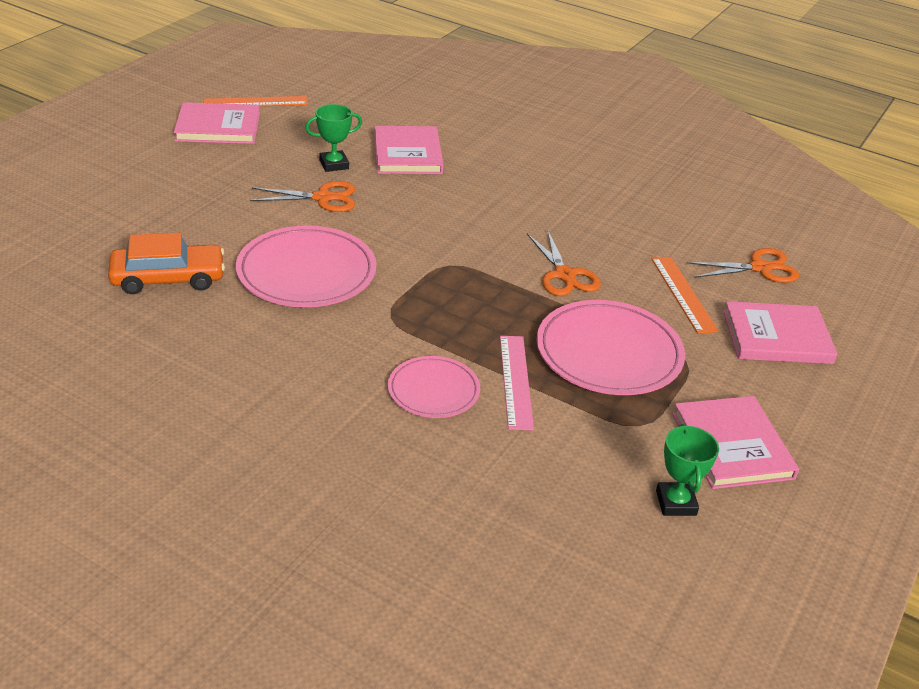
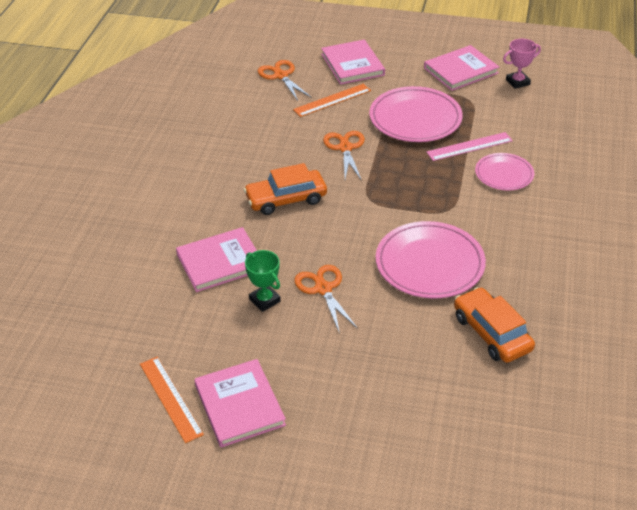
camera: 105 degrees left, 5 degrees up
orange scissors [527,231,601,296] -> orange scissors turned 60 degrees counterclockwise [323,131,365,181]
green trophy [656,424,719,516] -> pink trophy [503,39,541,89]
none -> orange car [244,163,327,215]

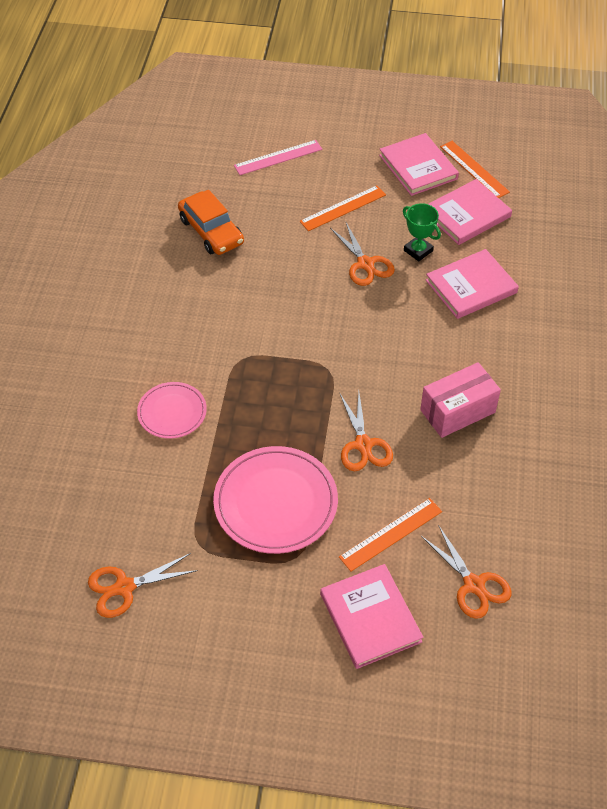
camera: 175 degrees right, 10 degrees up
orange car [244,163,327,215] -> none
pink plate [376,221,486,298] -> none
pink book [424,45,499,91] -> pink book moved to [428,179,512,245]
pink ruler [426,132,513,161] -> pink ruler moved to [234,140,322,175]
pink trophy [503,39,541,89] -> orange scissors [88,553,198,618]
none -> orange ruler [300,185,386,231]
none -> pink box [420,362,501,438]

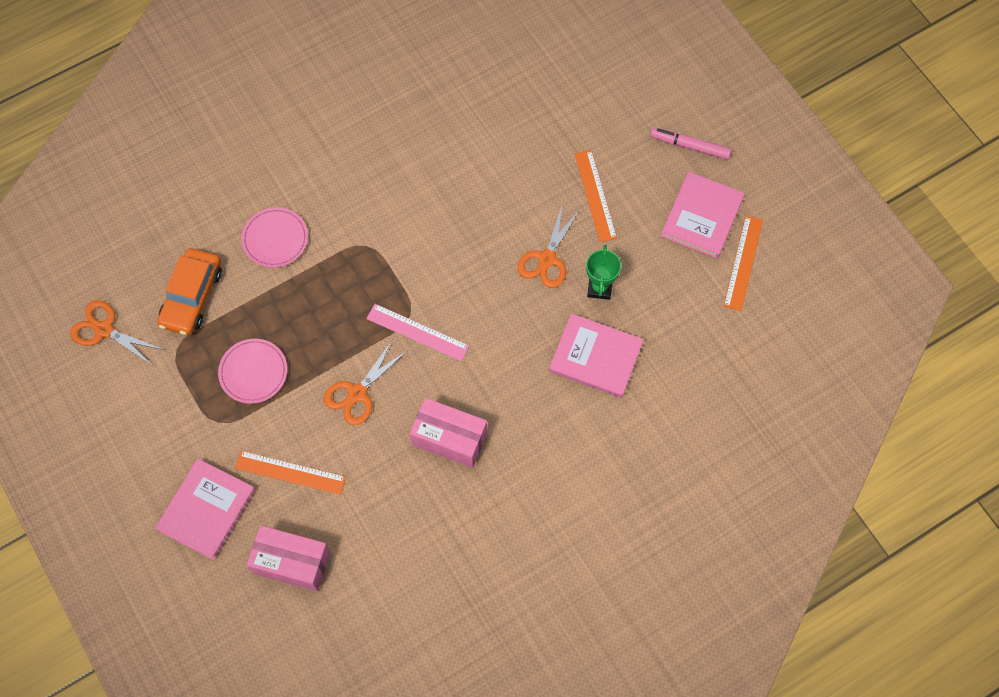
camera: 50 degrees right, 15 degrees up
orange car [178,190,244,255] -> orange car moved to [157,248,222,335]
pink plate [213,446,338,554] -> pink plate [218,339,287,404], size x0.59
pink ruler [234,140,322,175] -> pink ruler moved to [366,304,469,361]
orange ruler [300,185,386,231] -> orange ruler turned 60 degrees clockwise [575,150,617,242]
orange scissors [421,525,511,619] -> pink box [246,525,331,591]
pink book [428,179,512,245] -> none
none -> pink marker [650,128,731,160]

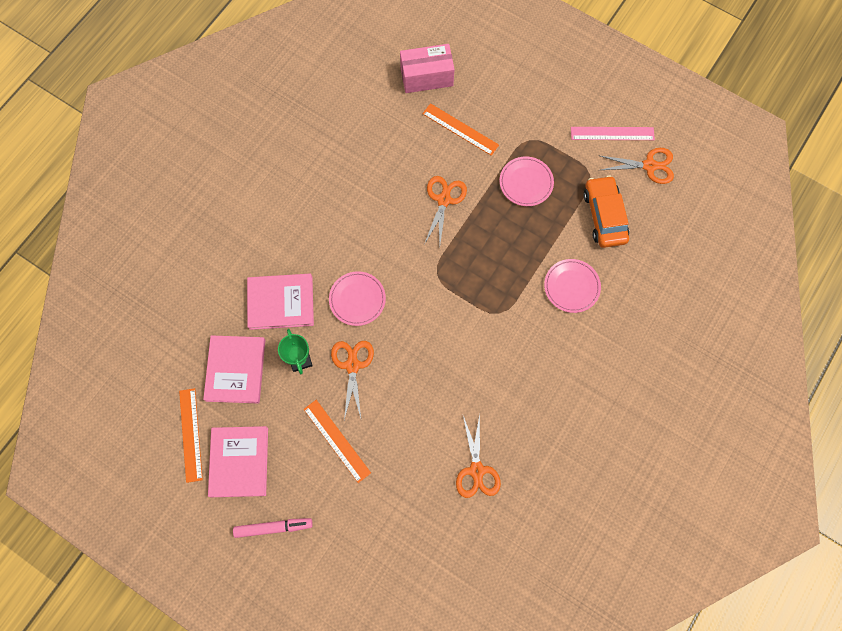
camera: 155 degrees right, 5 degrees up
pink book [155,459,255,560] -> pink book moved to [203,335,265,404]
orange ruler [235,451,346,495] -> orange ruler turned 45 degrees clockwise [422,103,499,156]
pink ruler [366,304,469,361] -> pink ruler moved to [571,127,655,140]
pink box [410,398,487,468] -> none
none -> pink plate [329,271,386,326]
none -> orange scissors [456,414,501,498]

